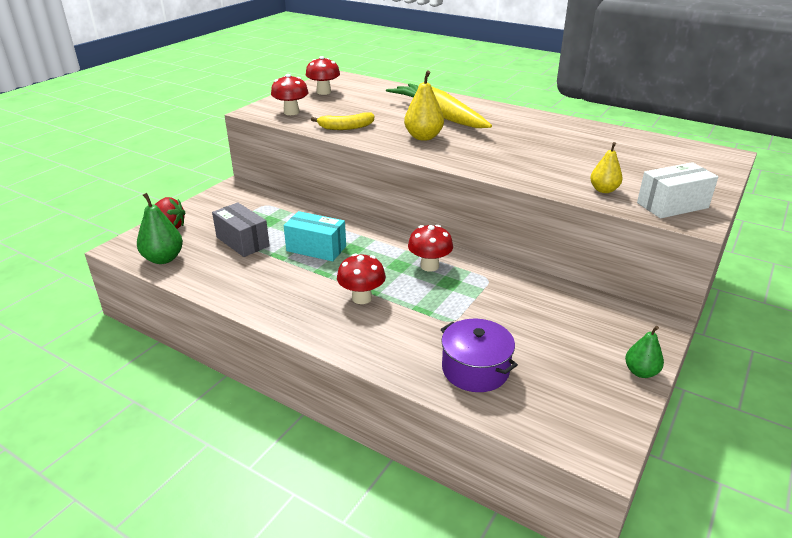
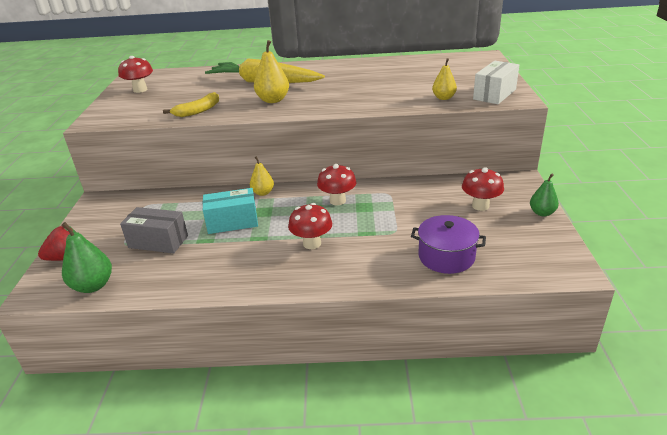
camera: 30 degrees left, 0 degrees up
red mushroom [271,74,309,115] -> red mushroom moved to [462,167,504,211]
none -> yellow pear [250,156,274,196]

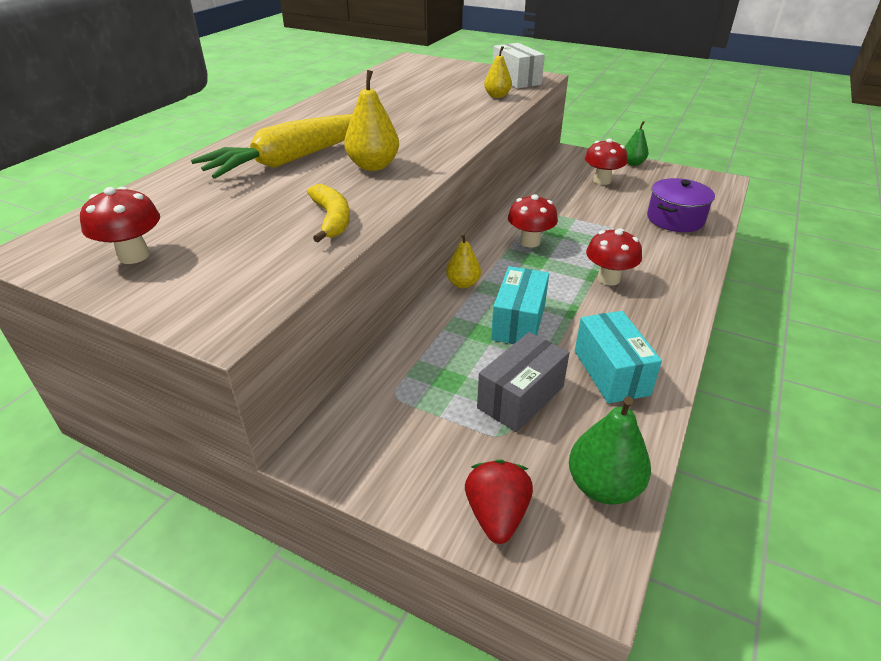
camera: 65 degrees left, 5 degrees up
none -> turquoise box [575,311,662,404]

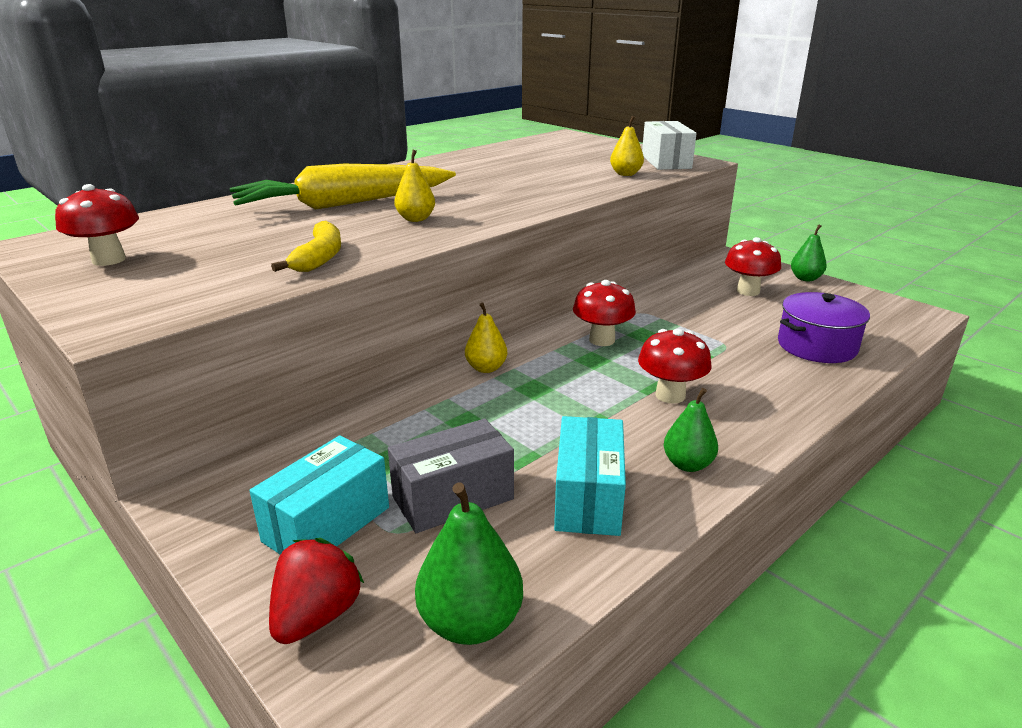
camera: 20 degrees right, 10 degrees down
yellow pear [344,70,399,171] -> yellow pear [394,150,435,222], size x0.66
turquoise box [491,266,549,344] -> turquoise box moved to [250,435,389,555]
none -> green pear [664,388,718,472]

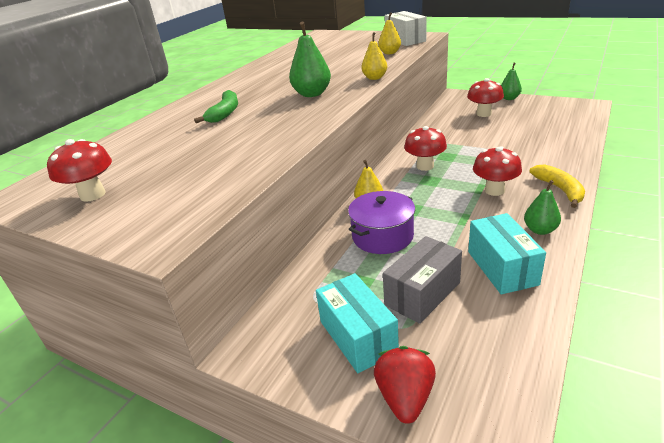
camera: 15 degrees left, 5 degrees up
yellow carrot [230,164,456,210] -> green banana [194,90,238,123]
turquoise box [250,435,389,555] -> turquoise box turned 45 degrees counterclockwise [316,273,399,373]
yellow banana [271,221,341,272] -> yellow banana moved to [529,164,585,208]
yellow pear [394,150,435,222] -> yellow pear moved to [362,32,387,80]
green pear [415,482,523,645] -> green pear moved to [289,22,331,97]
purple pot [778,292,870,363] -> purple pot moved to [348,191,415,254]

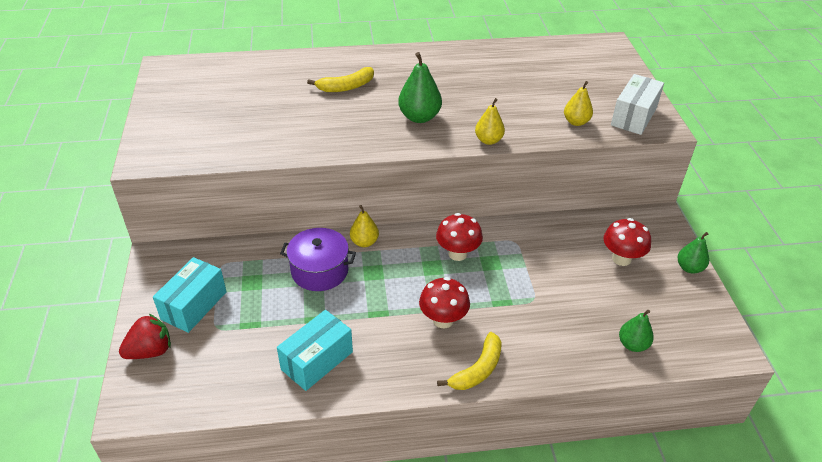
camera: 50 degrees right, 10 degrees up
red mushroom [47,139,112,202] -> none
green banana [194,90,238,123] -> yellow banana [307,67,374,92]
grey box [383,236,462,324] -> none
green pear [524,180,561,235] -> green pear moved to [619,310,654,352]

